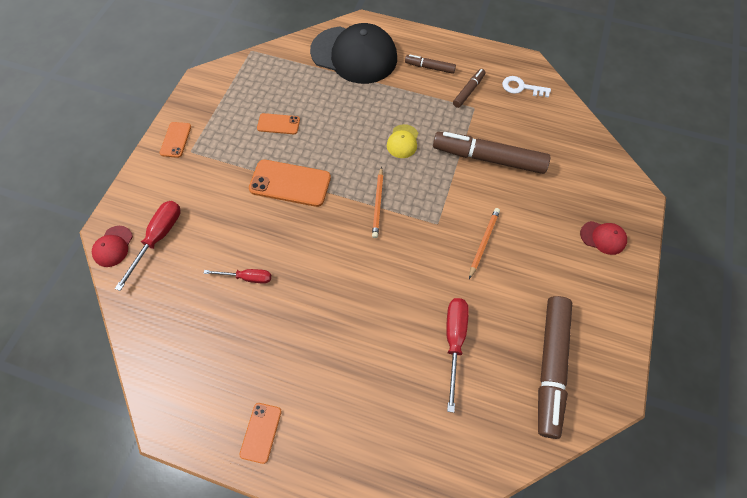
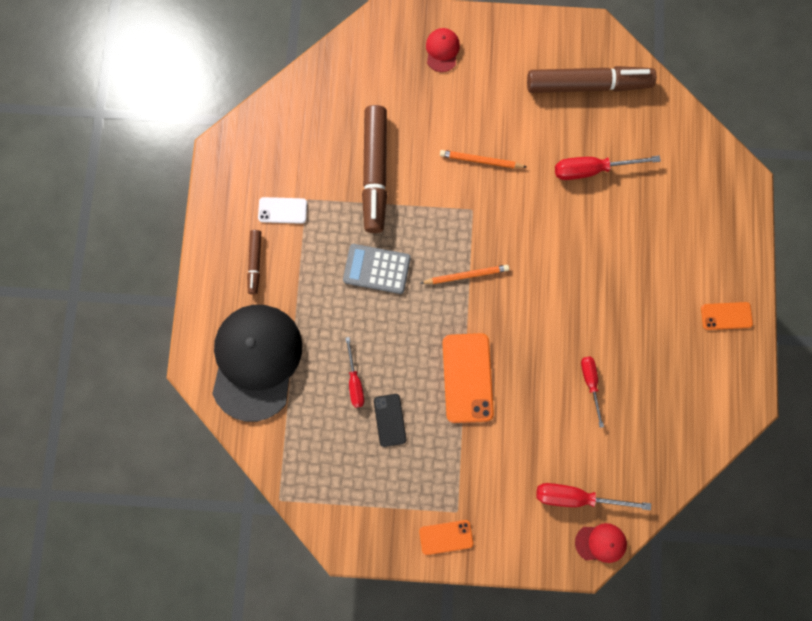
camera: 105 degrees left, 15 degrees up
orange phone [257,113,300,134] -> black phone [374,394,406,447]
yellow cap [387,124,418,158] -> grey calculator [343,244,411,294]
brown marker [453,69,486,108] -> white phone [258,197,307,224]
white key [502,76,551,98] -> none
none -> red screwdriver [345,337,364,408]

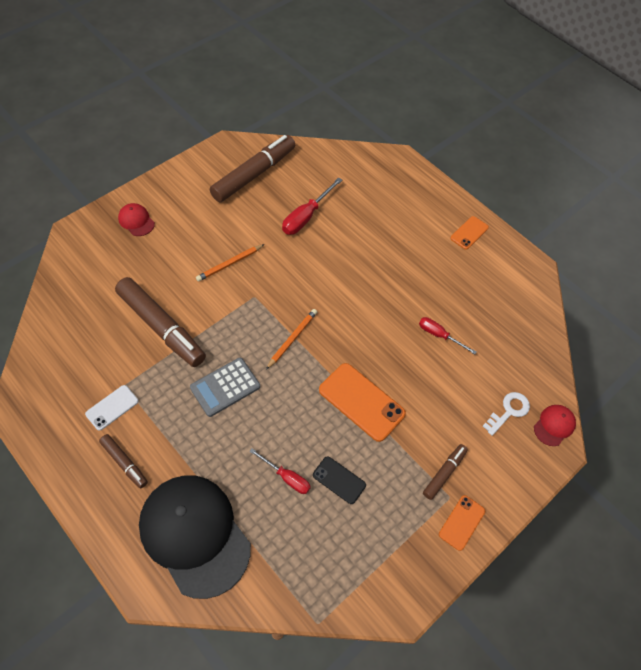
camera: 50 degrees left, 20 degrees down
red screwdriver [536,483,651,510] -> white key [483,392,530,436]
none -> brown marker [423,444,468,500]

